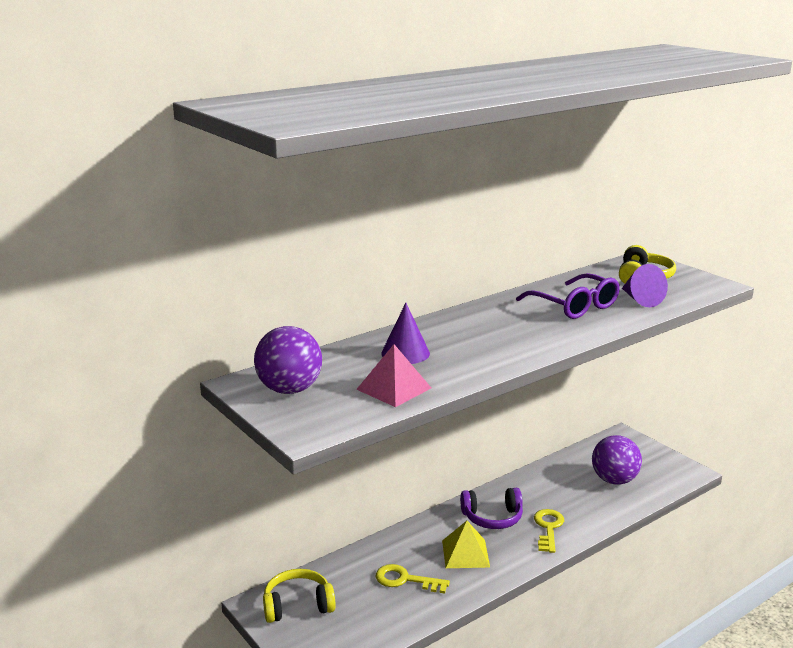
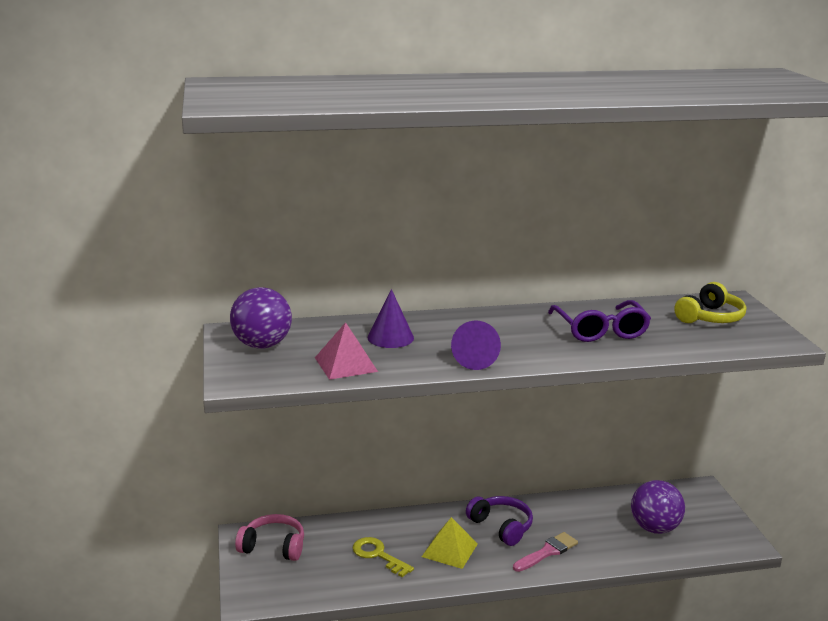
camera: 25 degrees right, 0 degrees up
yellow headphones [263,569,336,623] -> pink headphones [235,514,304,561]
purple headphones [460,488,523,529] -> purple headphones turned 150 degrees counterclockwise [466,496,533,546]
yellow key [534,509,564,553] -> pink brush [513,532,578,572]
purple cone [622,264,668,307] -> purple cone moved to [451,320,501,370]

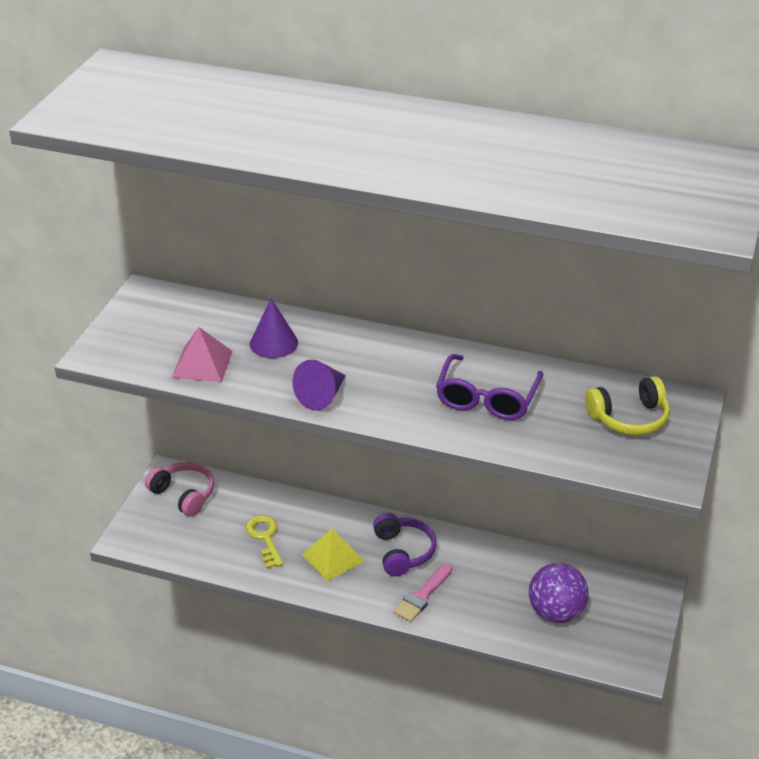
camera: 30 degrees right, 15 degrees up
purple ball [230,287,292,349] -> none
pink brush [513,532,578,572] -> pink brush turned 135 degrees clockwise [393,563,453,622]

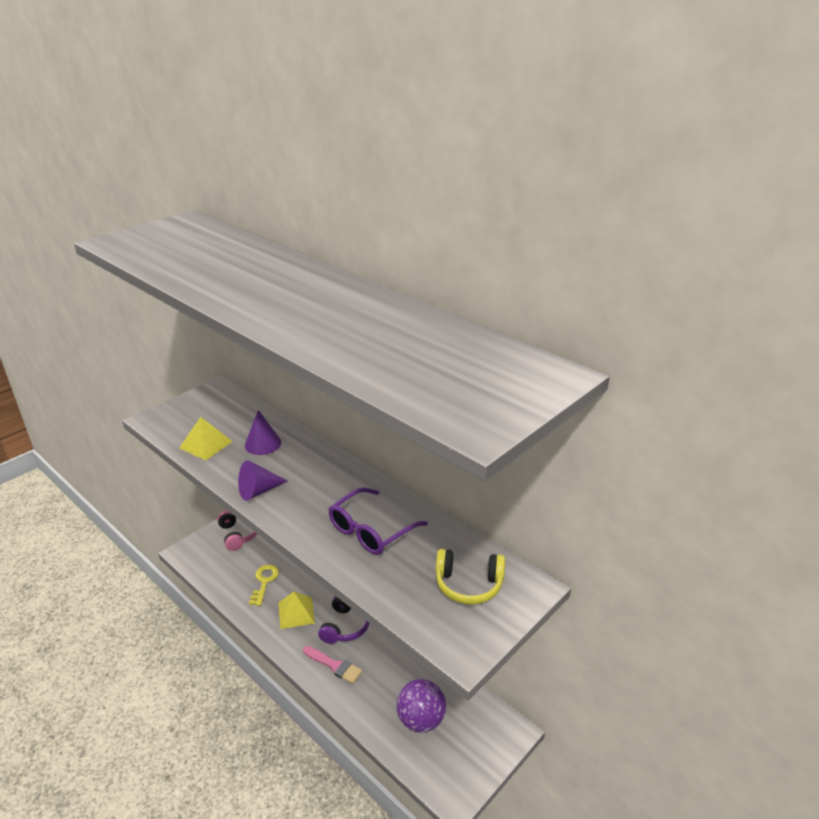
camera: 25 degrees right, 5 degrees down
pink pyramid [172,327,233,382] -> yellow pyramid [180,417,233,461]
pink brush [393,563,453,622] -> pink brush turned 120 degrees counterclockwise [303,646,363,684]

